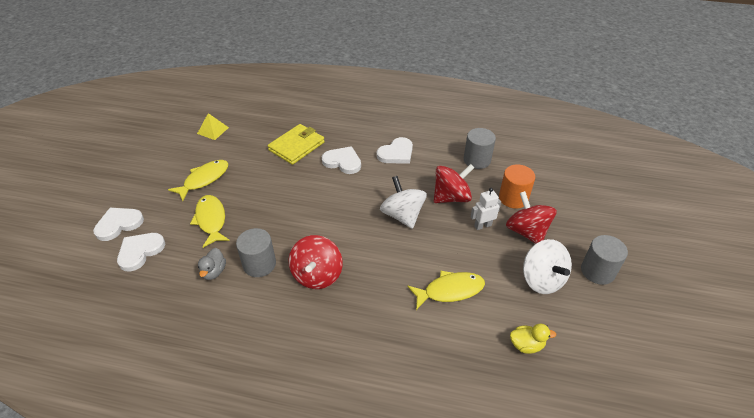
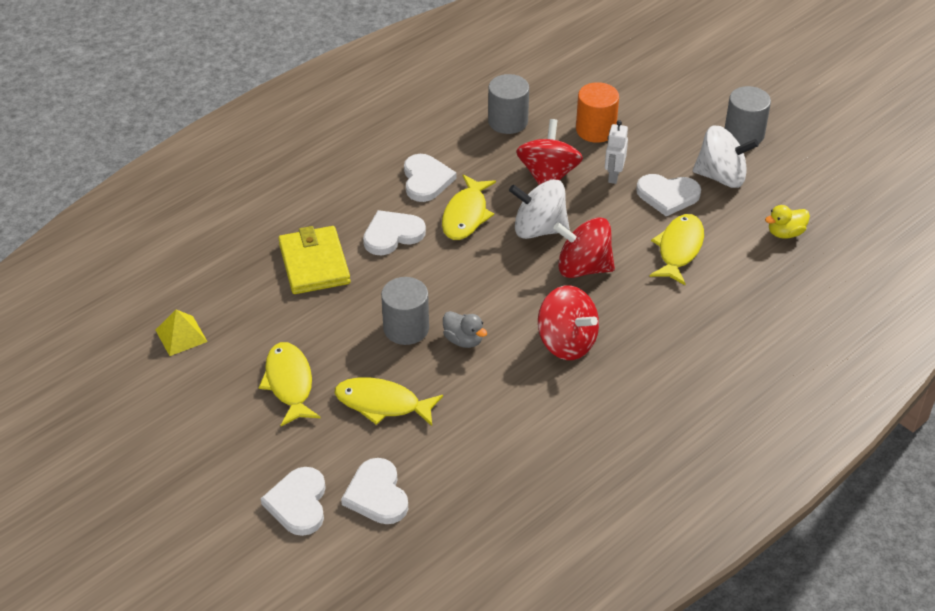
camera: 55 degrees left, 0 degrees up
grey duck [198,248,226,280] -> grey duck moved to [443,311,487,348]
grey cylinder [236,228,276,277] -> grey cylinder moved to [381,277,429,345]
red spinning top [506,191,557,244] -> red spinning top moved to [553,217,615,278]
yellow duck [510,324,556,354] -> yellow duck turned 150 degrees counterclockwise [765,205,810,239]
none -> yellow fish [442,174,496,240]
none -> white heart [636,174,701,216]

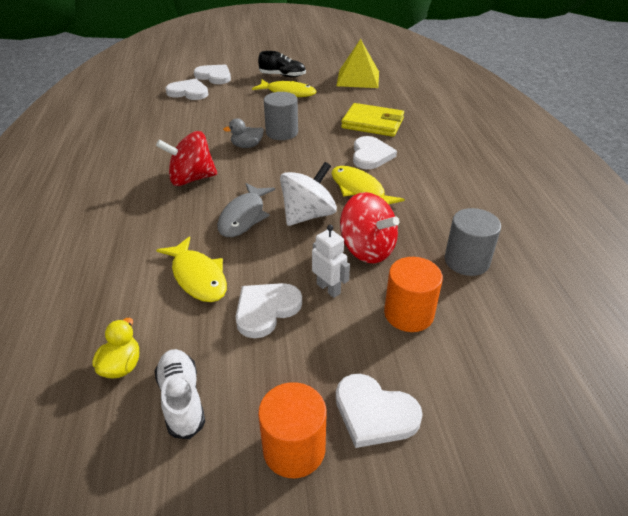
camera: 125 degrees right, 5 degrees down
yellow pyramid [156,310,208,356] -> yellow pyramid [336,39,379,88], size x1.72
yellow fish [335,377,443,426] -> none
white heart [404,154,457,202] -> white heart moved to [336,374,423,448]
red spinning top [553,217,615,278] -> grey fish [217,183,275,237]
white spinning top [693,125,759,188] -> none
grey cylinder [725,86,771,146] -> orange cylinder [258,382,326,478]
none -> white shoe [155,349,205,439]
none -> black shoe [258,51,306,77]

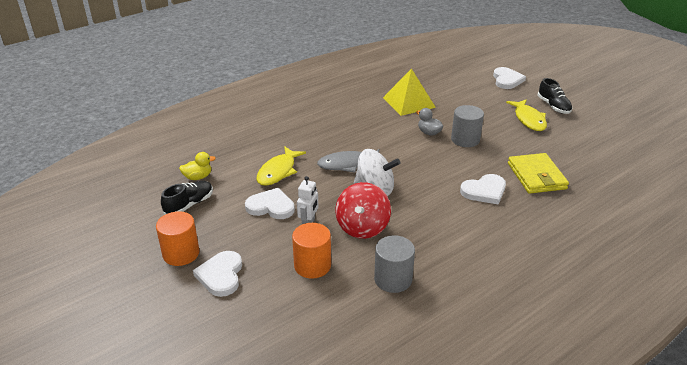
camera: 60 degrees right, 5 degrees down
white shoe [155,349,205,439] -> black shoe [161,181,213,215]
red spinning top [156,131,217,186] -> none
white heart [166,79,208,100] -> none
yellow fish [331,166,405,205] -> none
yellow pyramid [336,39,379,88] -> yellow pyramid moved to [383,68,436,116]

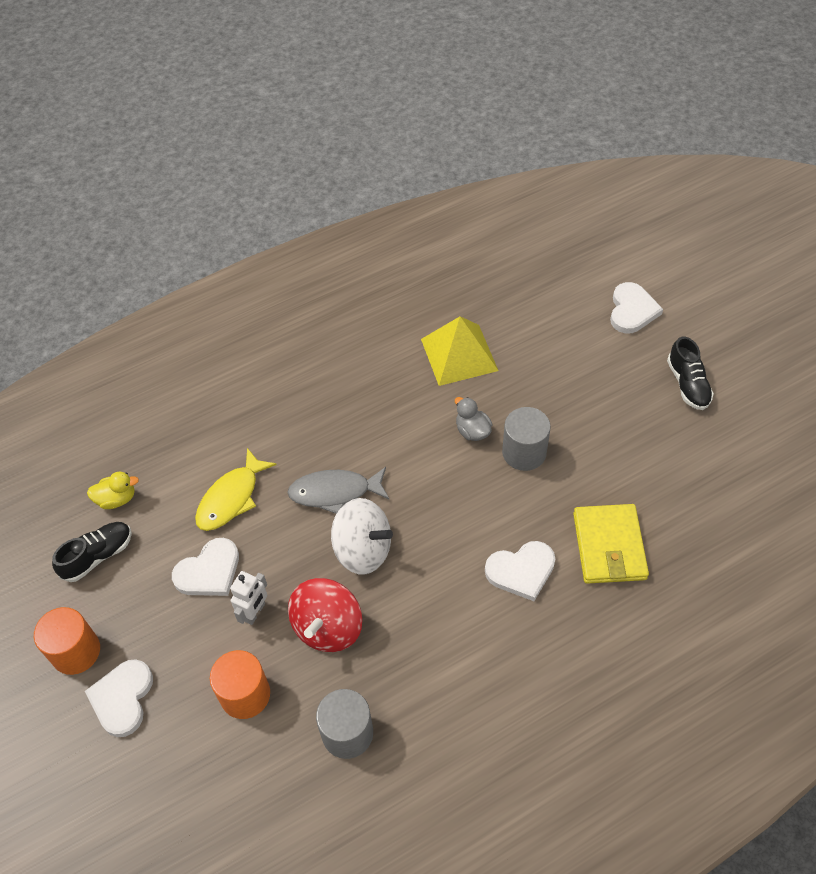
camera: 10 degrees right, 20 degrees up
white heart [245,188,295,219] -> white heart turned 120 degrees clockwise [172,538,239,596]
yellow fish [506,99,547,131] -> none

